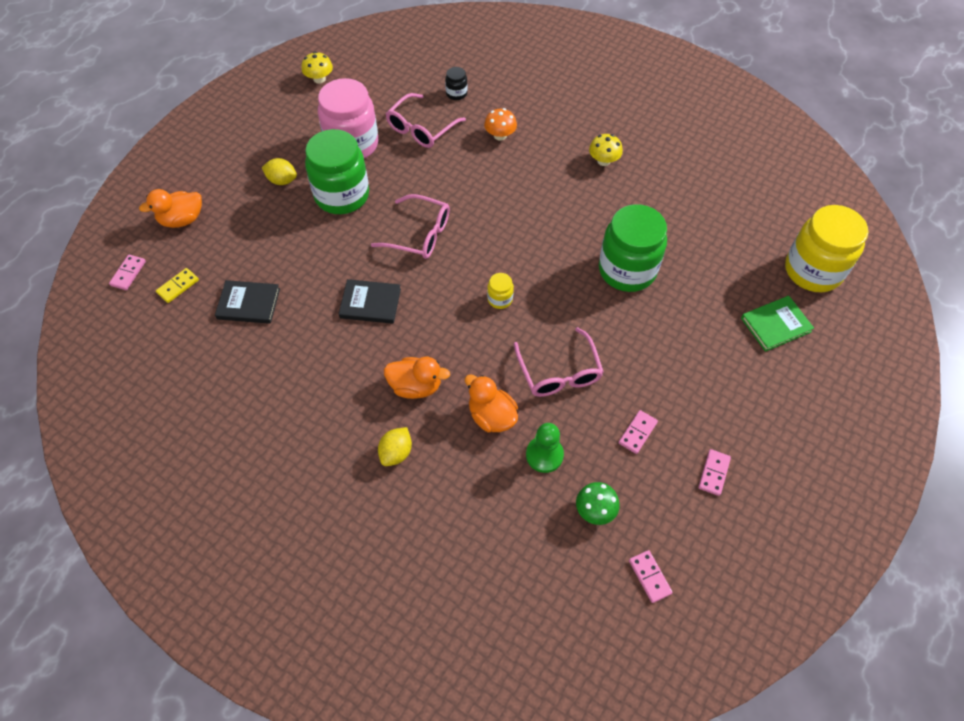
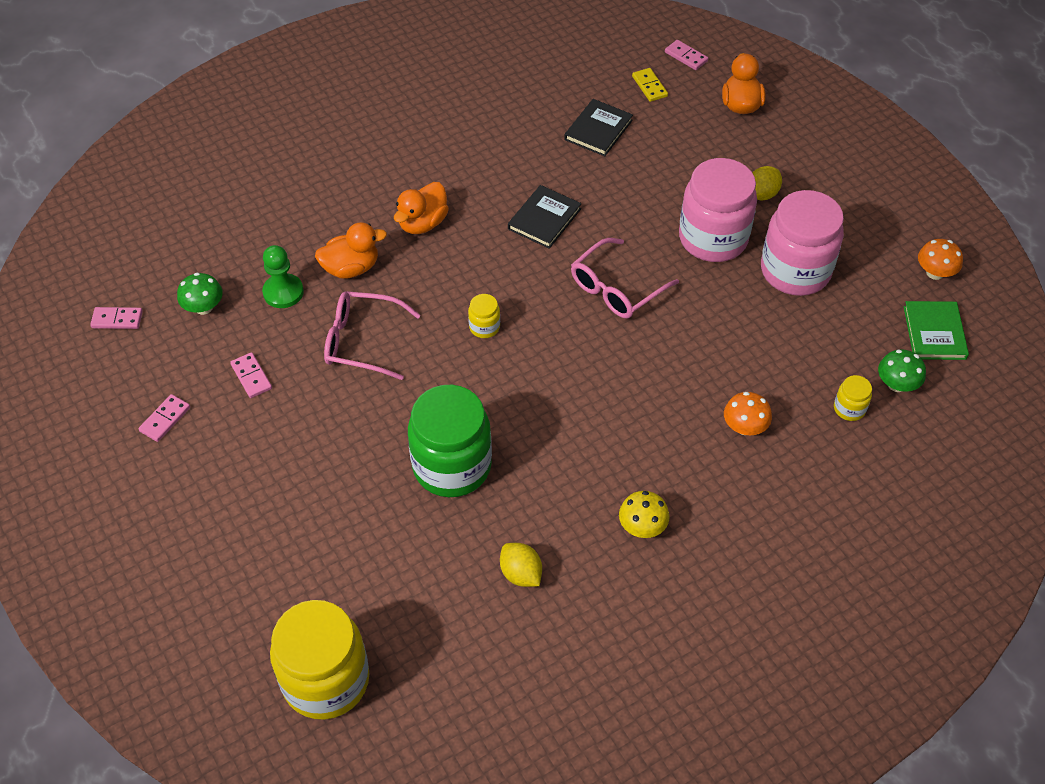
camera: 115 degrees right, 5 degrees down
yellow mushroom [301,52,333,84] -> orange mushroom [918,239,963,280]
green jar [305,129,369,214] -> pink jar [679,158,757,262]
yellow lemon [378,427,412,466] -> yellow lemon moved to [500,543,542,587]
pink glasses [386,93,466,148] -> none
black jar [445,67,468,100] -> yellow jar [834,375,872,421]
pink domino [698,449,731,496] -> pink domino turned 75 degrees clockwise [138,394,190,442]
green book [741,296,814,352] -> green book moved to [904,301,969,360]
none -> green mushroom [878,349,926,392]

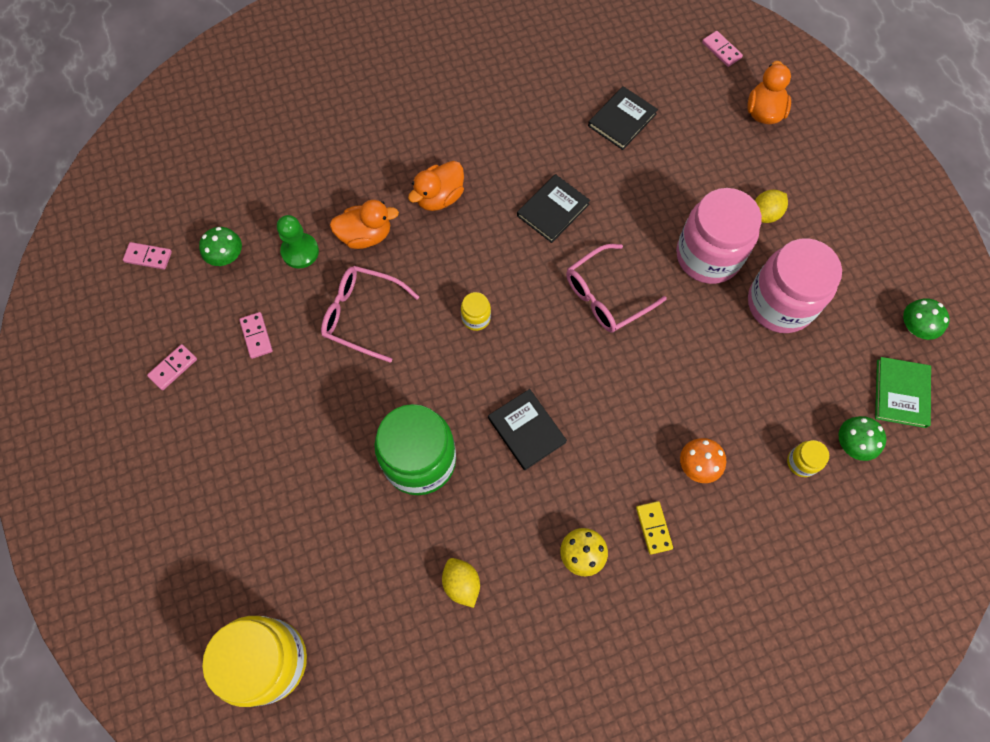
camera: 10 degrees right, 15 degrees up
yellow domino [632,68,668,102] -> yellow domino moved to [636,501,673,555]
orange mushroom [918,239,963,280] -> green mushroom [903,298,949,340]
none -> black book [488,389,567,470]

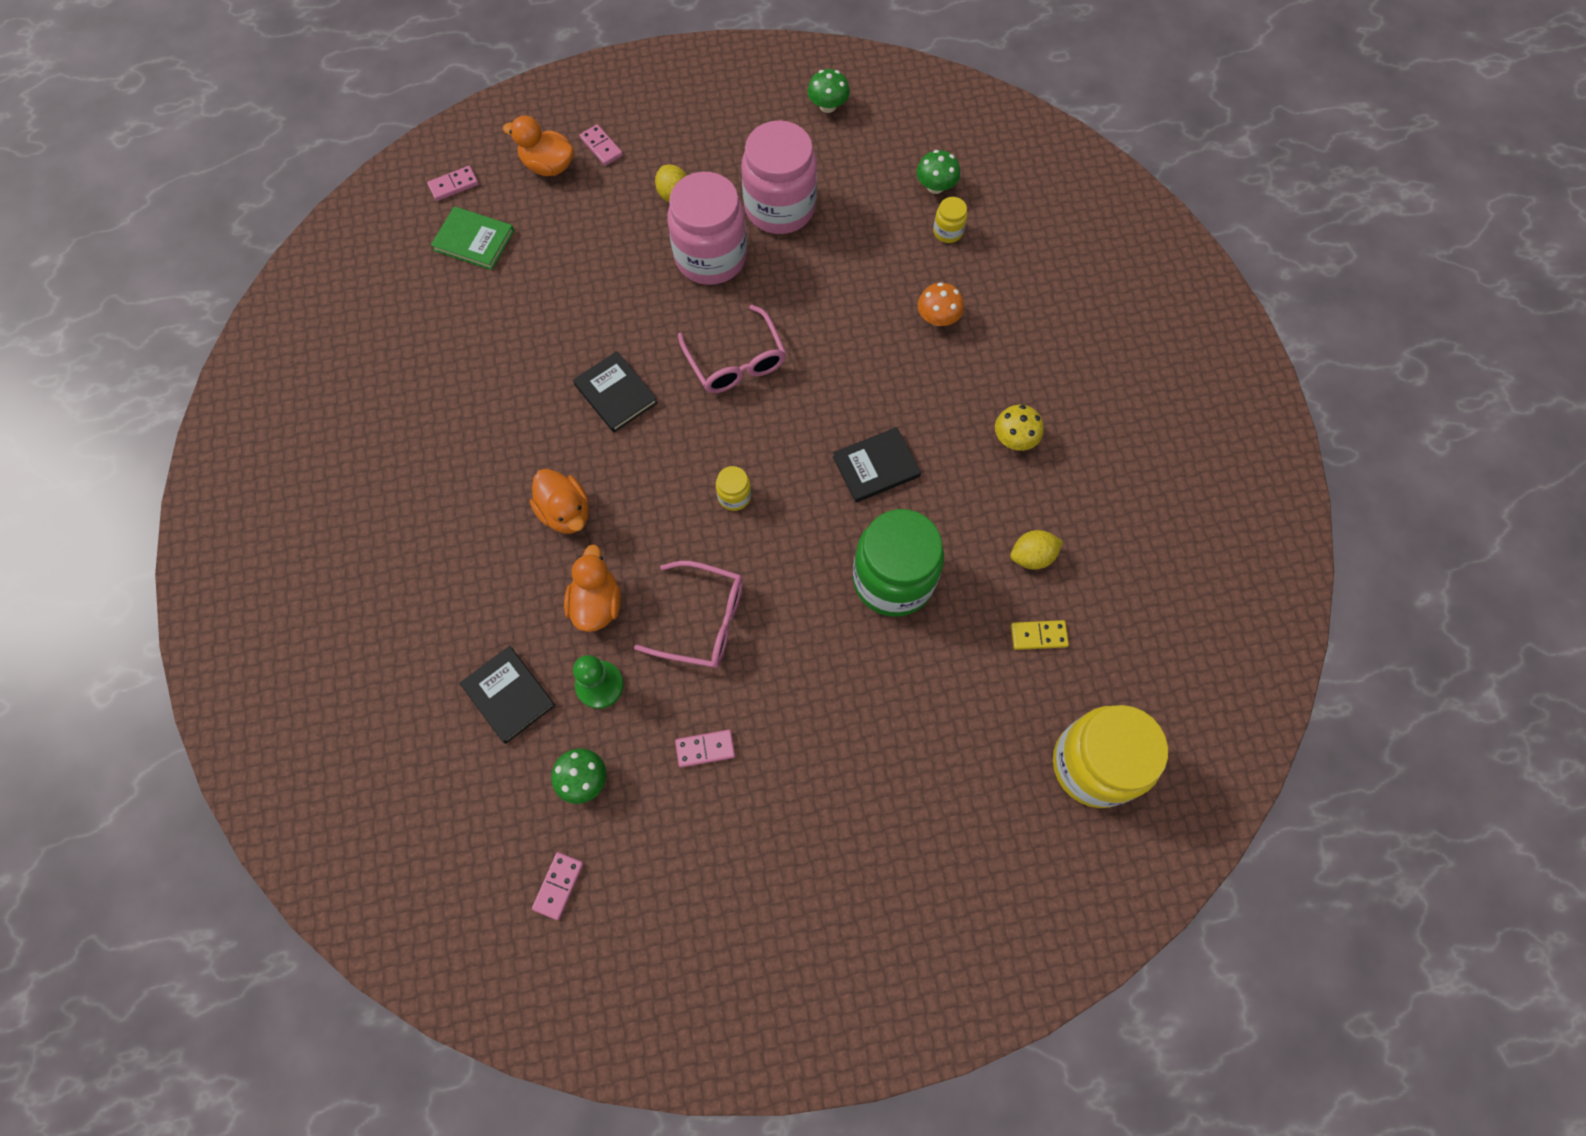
camera: 80 degrees left, 0 degrees up
pink domino [147,344,197,390] -> pink domino moved to [579,124,623,166]
pink glasses [321,266,419,363] -> pink glasses turned 105 degrees counterclockwise [634,561,743,668]
black book [588,86,658,150] -> black book moved to [460,646,556,744]
yellow domino [636,501,673,555] -> yellow domino moved to [1011,620,1069,650]
green book [875,357,931,428] -> green book moved to [431,206,514,270]

